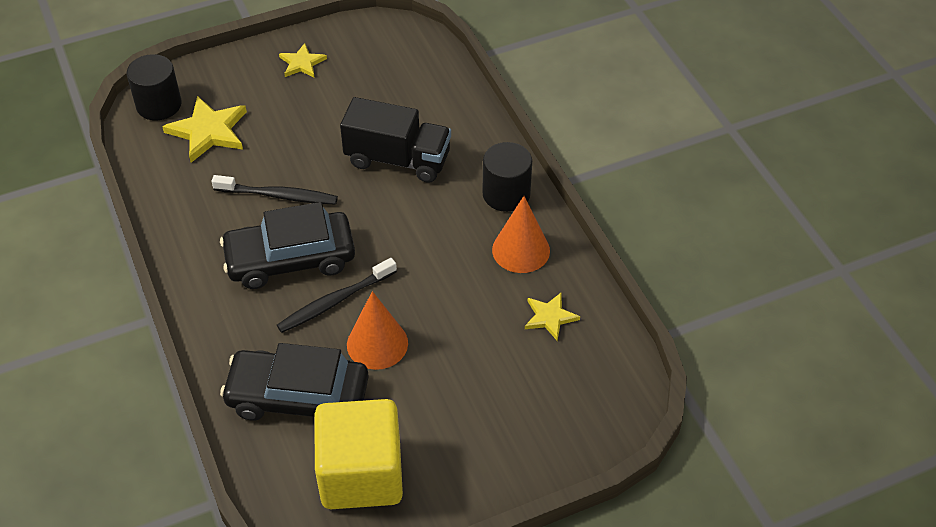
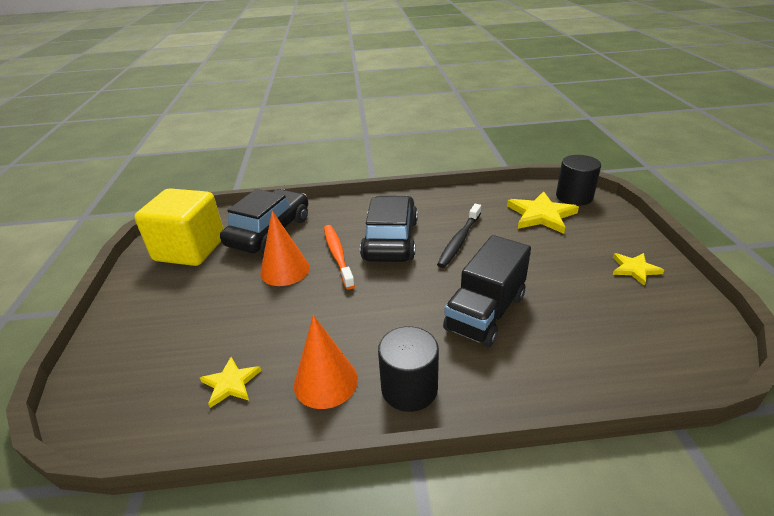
camera: 110 degrees right, 15 degrees down
black toothbrush [277,258,397,333] -> orange toothbrush [324,225,355,290]

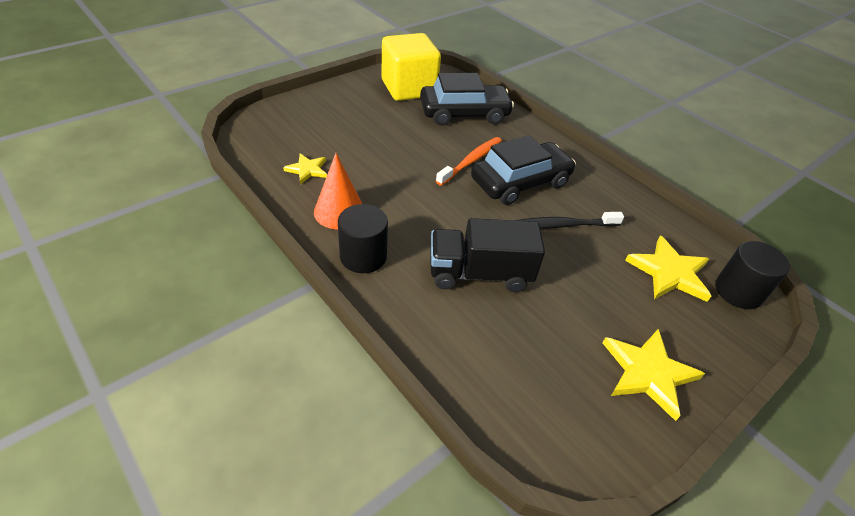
camera: 50 degrees right, 10 degrees up
orange cone [260,211,310,286] -> none
yellow star [613,253,664,286] -> yellow star [603,329,705,421], size x1.69

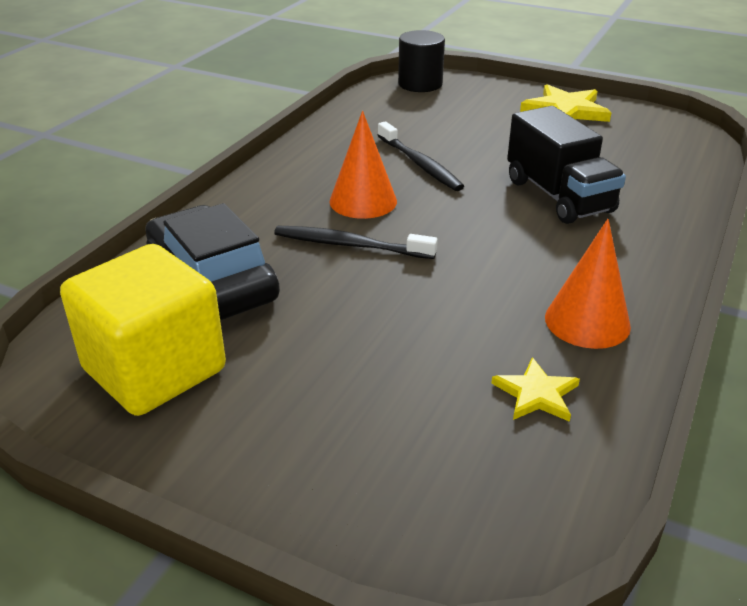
camera: 110 degrees left, 10 degrees down
black cylinder [338,204,388,273] -> none
orange toothbrush [436,137,502,186] -> black toothbrush [274,226,438,259]
black car [471,135,576,205] -> orange cone [330,111,397,219]
yellow star [625,236,711,302] -> none

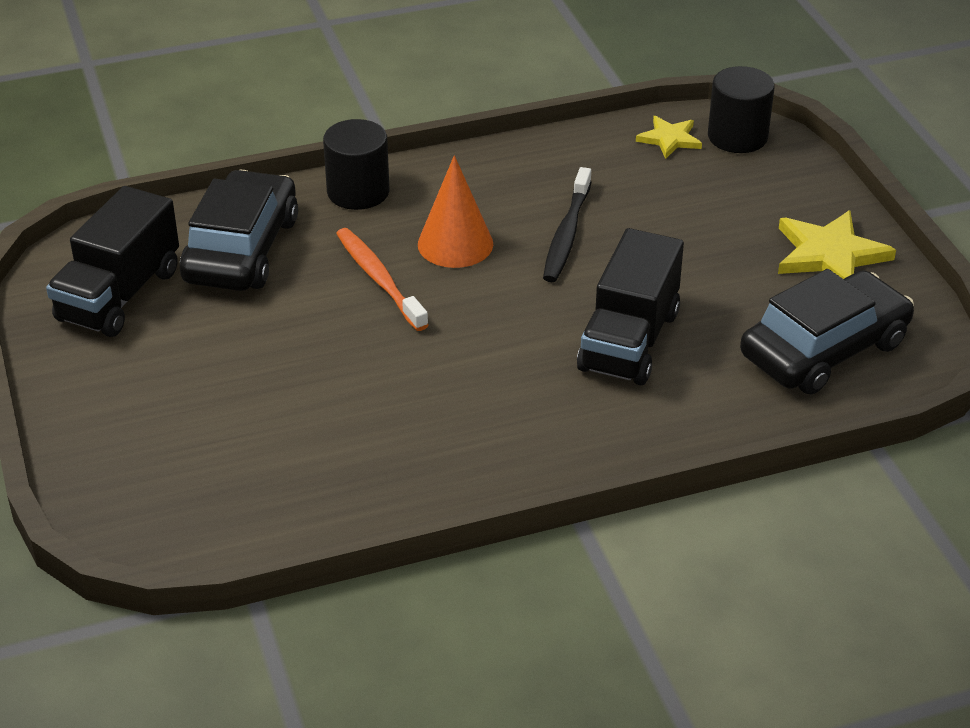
camera: 45 degrees right, 5 degrees up
yellow cube [60,244,226,416] -> black truck [46,186,179,337]
black toothbrush [274,226,438,259] -> orange toothbrush [336,228,429,331]
yellow star [491,357,580,422] -> yellow star moved to [636,116,702,159]
orange cone [545,219,631,349] -> none
none -> black cylinder [323,119,390,210]
none -> black car [740,269,914,395]

